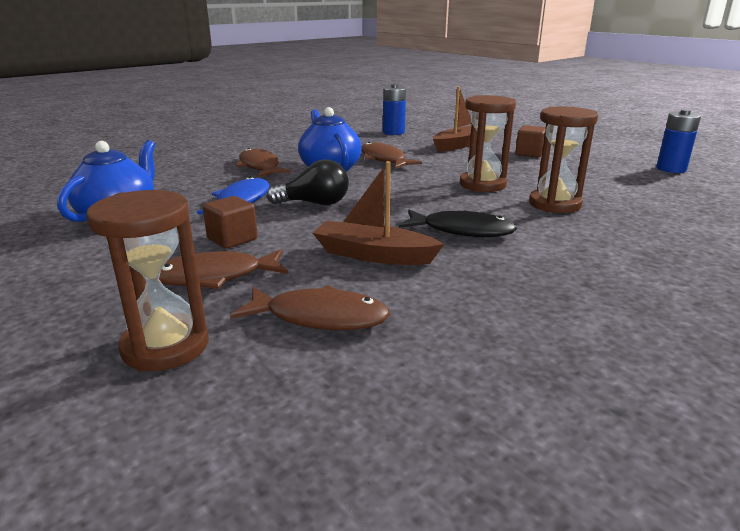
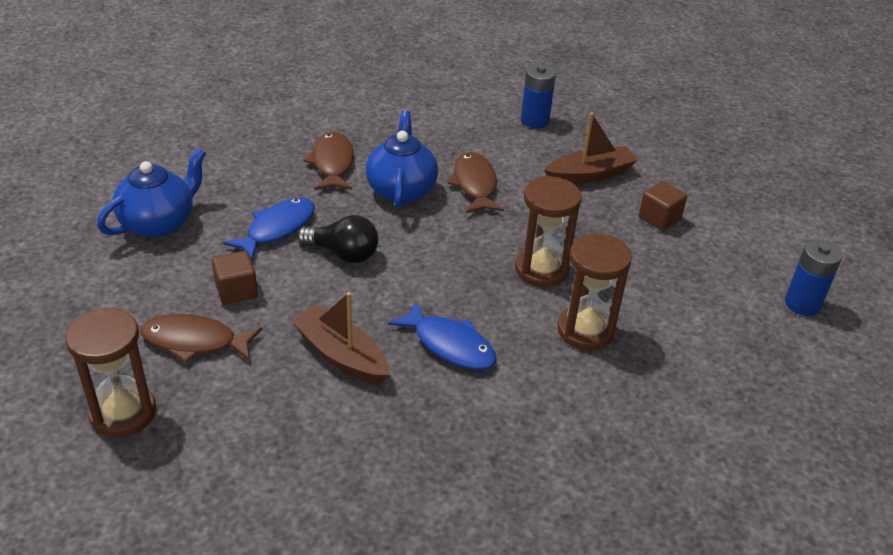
camera: 20 degrees right, 15 degrees up
brown fish [230,285,390,330] -> none
black fish [399,209,517,237] -> blue fish [388,301,497,370]

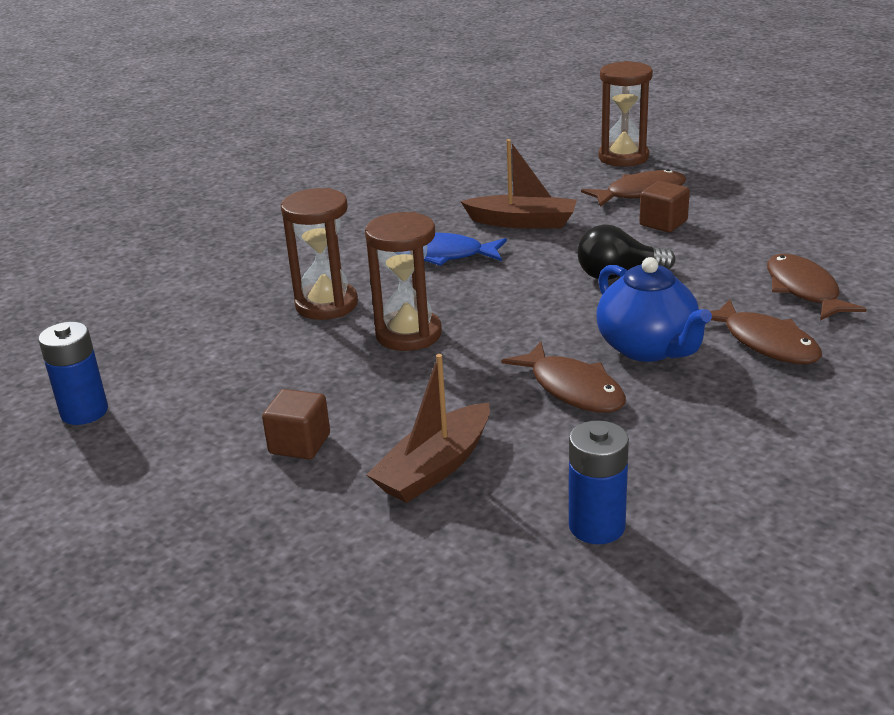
camera: 155 degrees right, 10 degrees down
blue teapot [97,148,206,238] -> none
blue fish [223,198,315,261] -> none
none -> brown fish [767,254,867,320]

